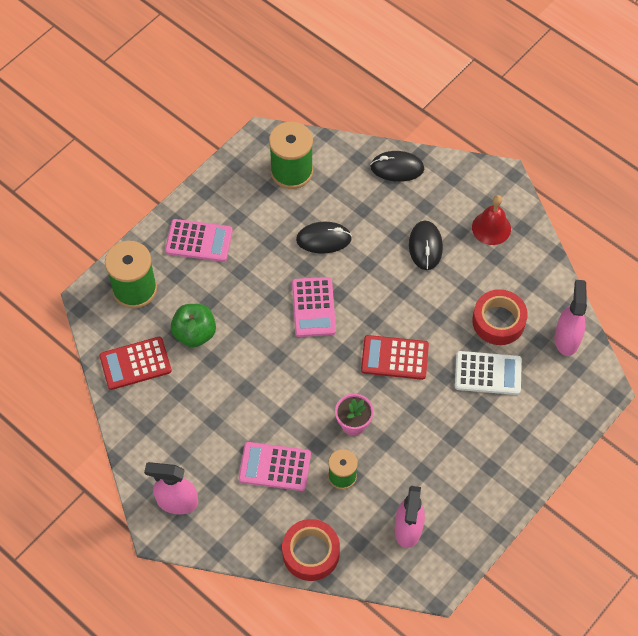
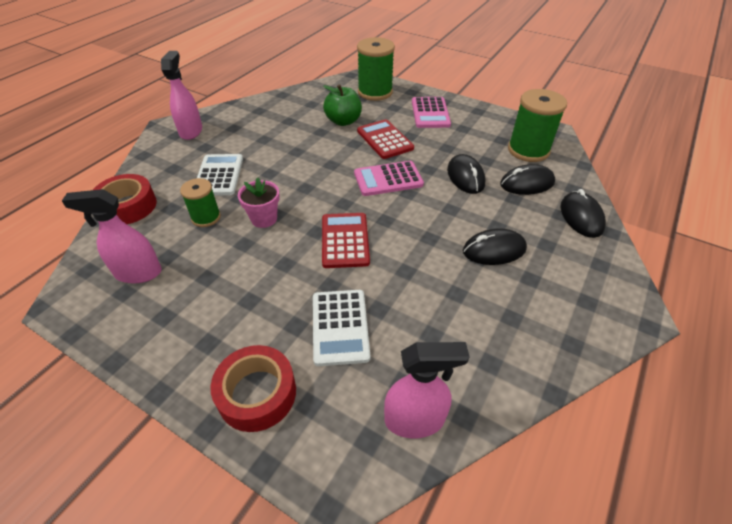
camera: 80 degrees right, 15 degrees down
red calculator [99,337,172,390] -> red calculator moved to [357,119,414,159]
pink calculator [239,442,311,491] -> white calculator [197,154,243,196]
red bell [472,195,511,245] -> none
red tape [472,289,528,345] -> red tape moved to [210,345,296,432]
none -> black mouse [500,164,555,195]

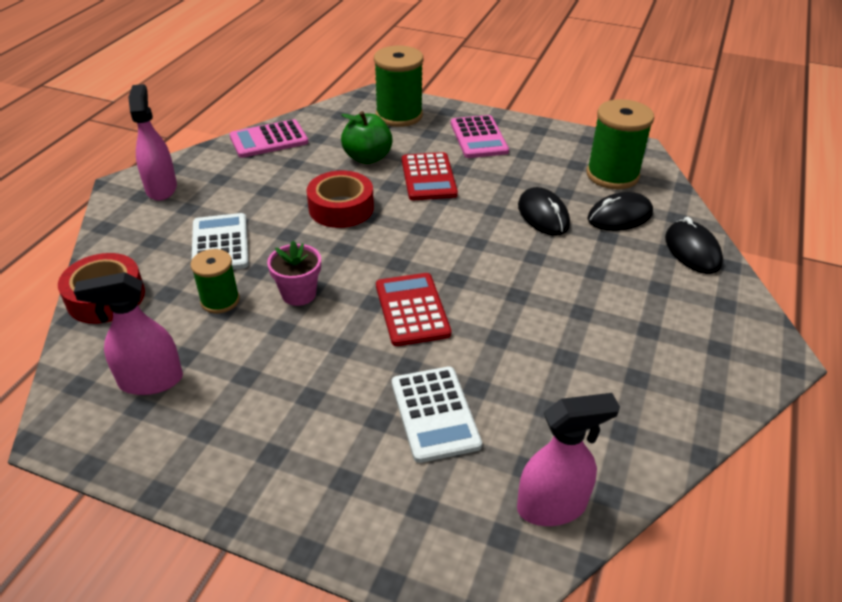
camera: 10 degrees left, 5 degrees down
red tape [210,345,296,432] -> red tape moved to [307,170,374,228]
pink calculator [354,161,424,196] -> pink calculator moved to [230,119,308,158]
red calculator [357,119,414,159] -> red calculator turned 150 degrees counterclockwise [402,152,458,200]
black mouse [463,228,527,265] -> none

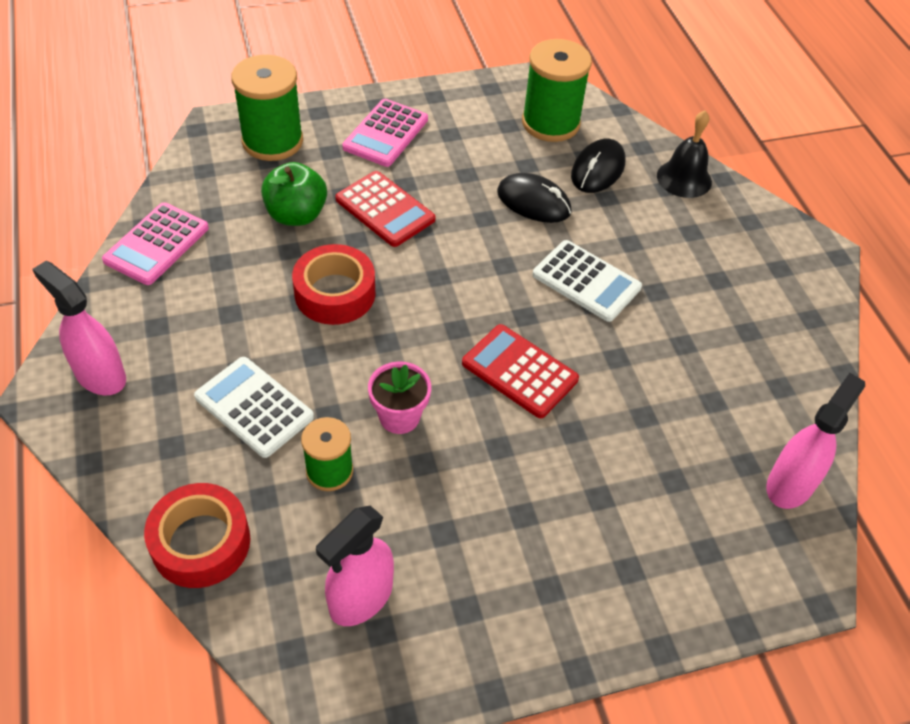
camera: 40 degrees left, 10 degrees up
white calculator [392,366,482,463] -> white calculator moved to [532,240,642,322]
pink calculator [451,115,509,158] -> pink calculator turned 75 degrees clockwise [342,99,428,167]
black mouse [665,217,723,274] -> black bell [657,110,712,198]

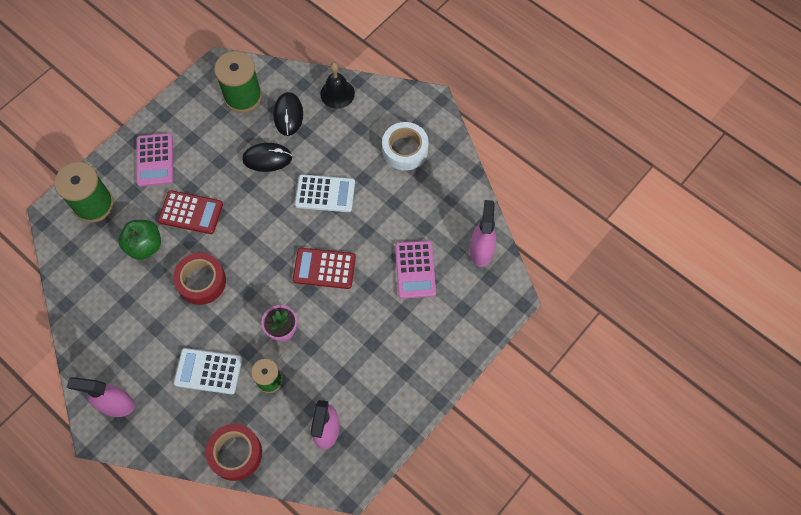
camera: 30 degrees left, 15 degrees up
pink calculator [102,202,209,285] -> pink calculator moved to [395,241,436,299]
none -> white tape [382,122,429,171]

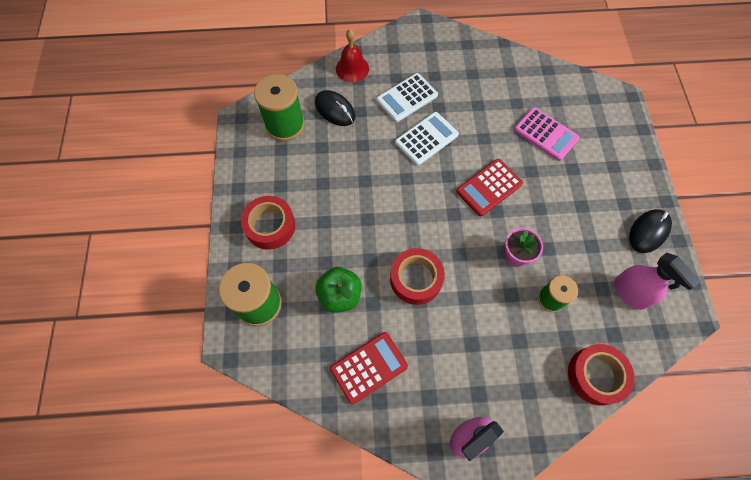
camera: 45 degrees left, 0 degrees up
pink calculator [136,133,173,187] -> red tape [241,196,295,250]
red calculator [158,190,223,234] -> red calculator moved to [330,332,408,405]
white calculator [174,348,242,394] -> white calculator moved to [376,73,438,122]
black mouse [242,143,292,172] -> black mouse moved to [629,209,672,253]
black bell [320,62,355,109] -> red bell [336,29,369,82]
white tape [382,122,429,171] -> none
pink spray bottle [470,200,496,267] -> none

